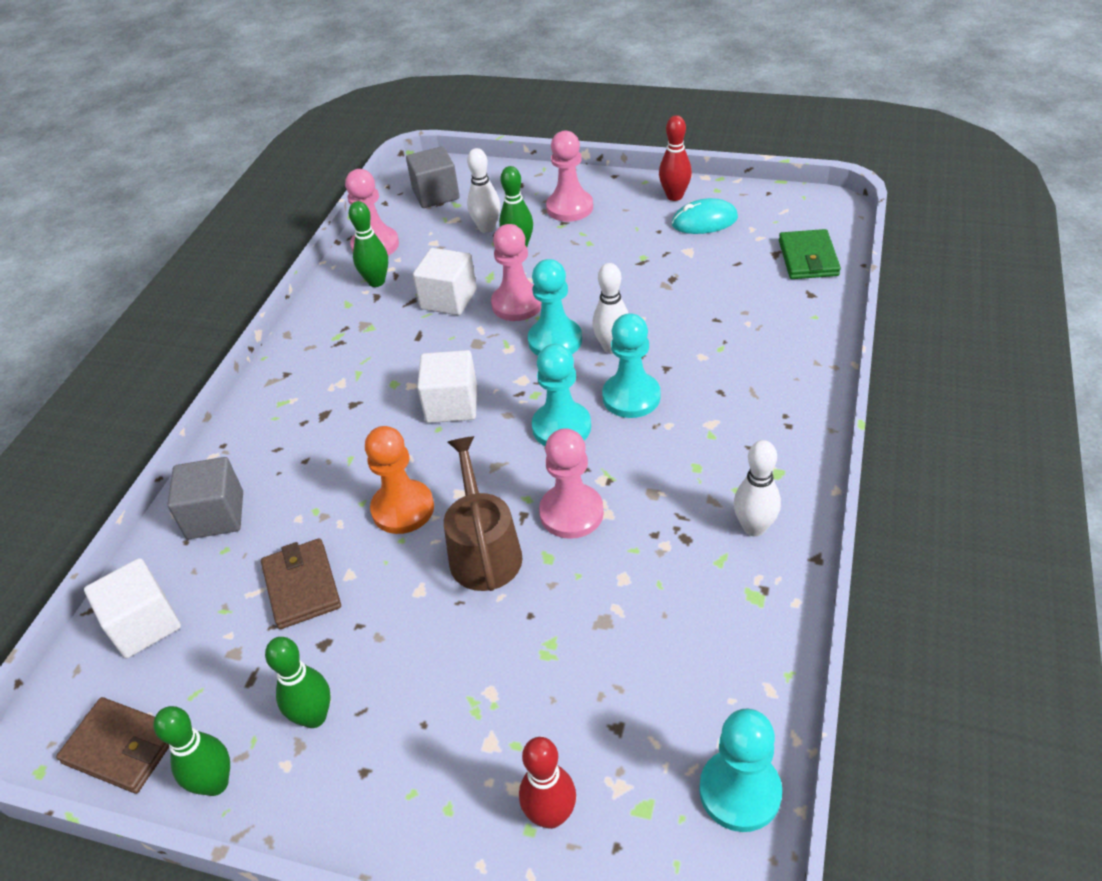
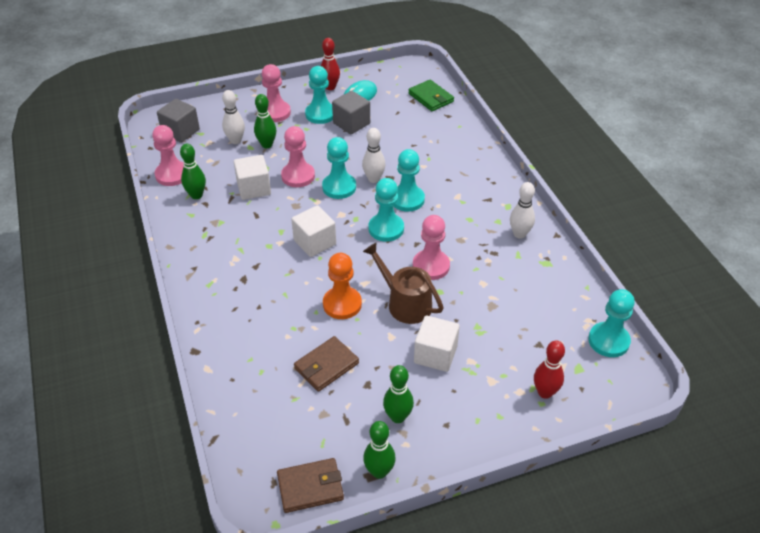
camera: 40 degrees left, 0 degrees up
white cube [84,558,181,658] -> white cube moved to [414,315,460,372]
grey cube [168,457,243,539] -> grey cube moved to [332,91,370,134]
brown wallet [261,538,341,629] -> brown wallet turned 75 degrees counterclockwise [294,336,359,392]
none -> turquoise pawn [305,66,333,124]

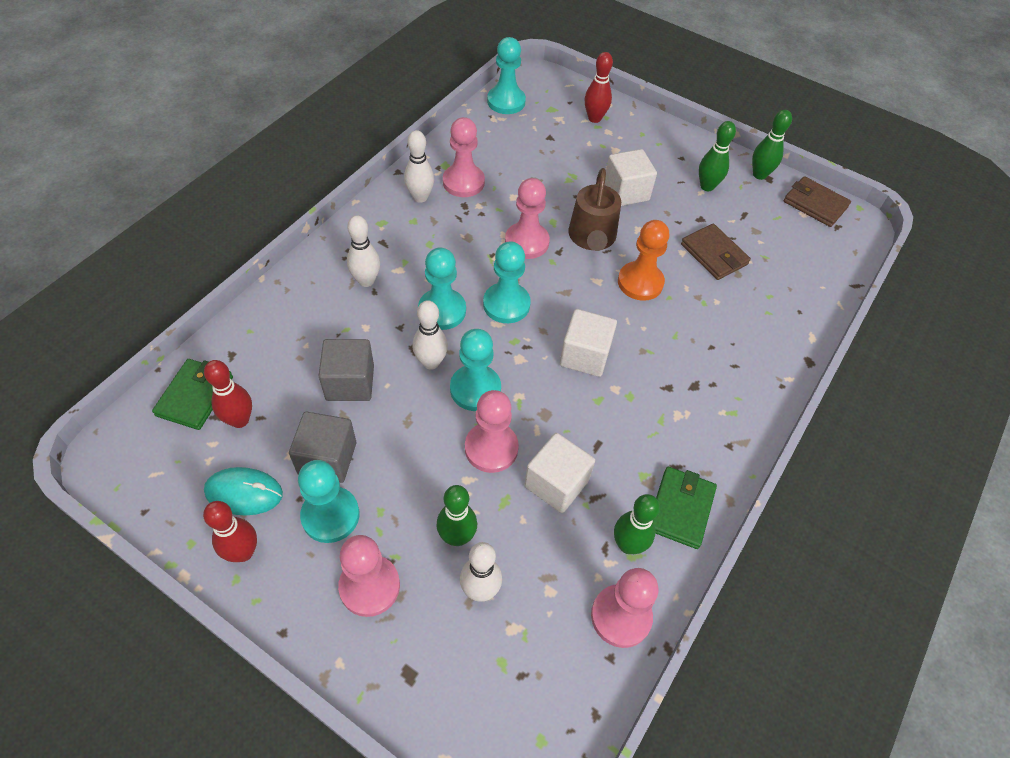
camera: 130 degrees left, 10 degrees up
grey cube [157,99,200,143] -> grey cube moved to [319,339,374,401]
brown wallet [294,336,359,392] -> brown wallet turned 45 degrees clockwise [681,224,751,280]
none -> red bowling pin [204,360,252,428]
none -> white bowling pin [347,215,380,287]
none -> pink pawn [443,117,485,197]
none -> green wallet [653,467,717,549]

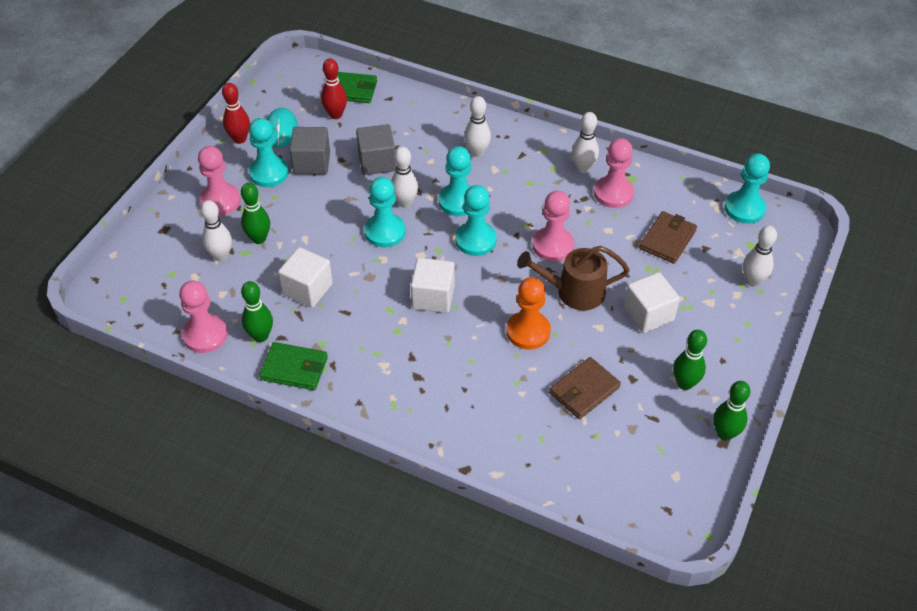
camera: 85 degrees right, 5 degrees down
pink pawn [465,390,519,473] -> none
red bowling pin [585,52,613,123] -> white bowling pin [743,226,777,287]
brown wallet [784,176,851,227] -> brown wallet moved to [639,211,697,264]

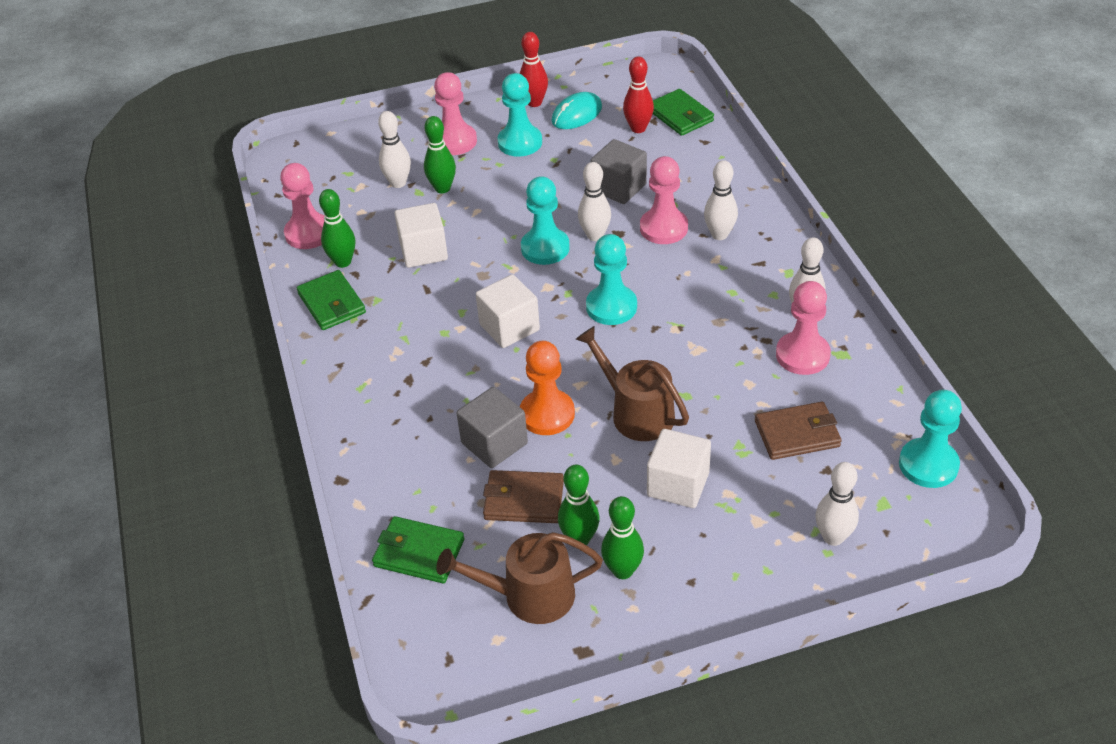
camera: 50 degrees right, 5 degrees down
grey cube [290,127,330,175] -> grey cube moved to [456,387,528,468]
turquoise pawn [438,146,471,216] -> none
pink pawn [532,191,574,262] -> pink pawn moved to [640,156,688,244]
green bowling pin [714,381,750,441] -> green bowling pin moved to [558,464,600,545]
none -> green wallet [372,516,464,583]
none -> brown watering can [436,532,603,624]

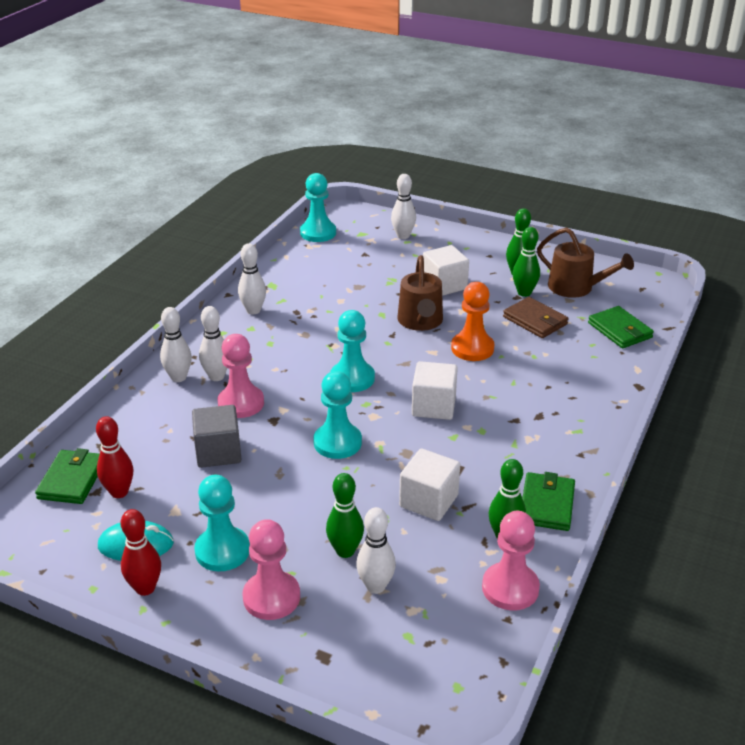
camera: 140 degrees left, 10 degrees down
grey cube [456,387,528,468] -> none
white bowling pin [578,162,611,241] -> white bowling pin moved to [160,307,192,382]
brown wallet [755,402,842,460] -> none
pink pawn [776,281,831,375] -> none

